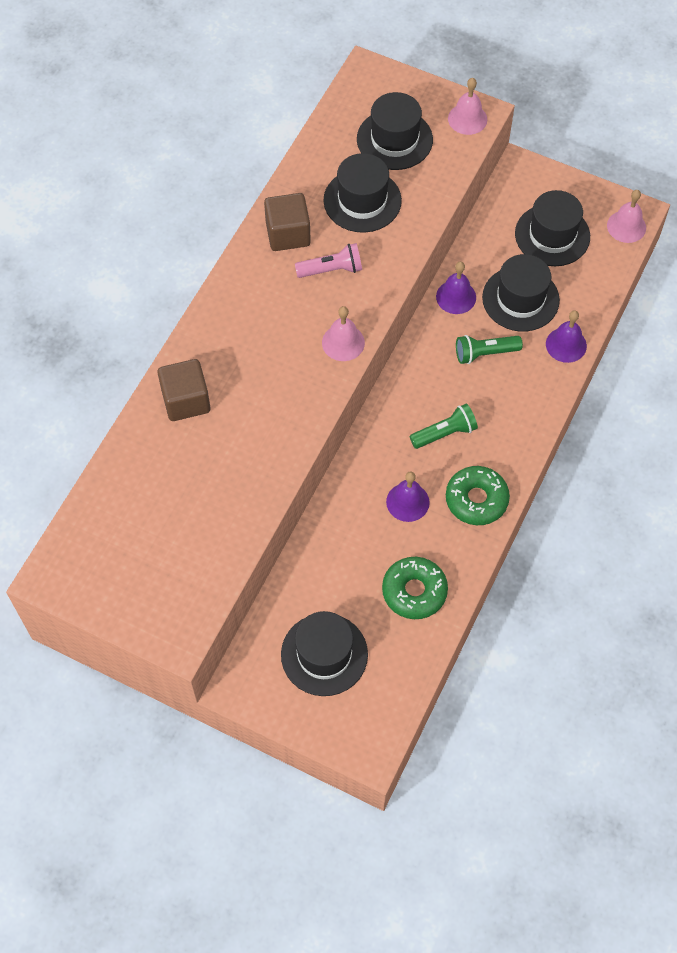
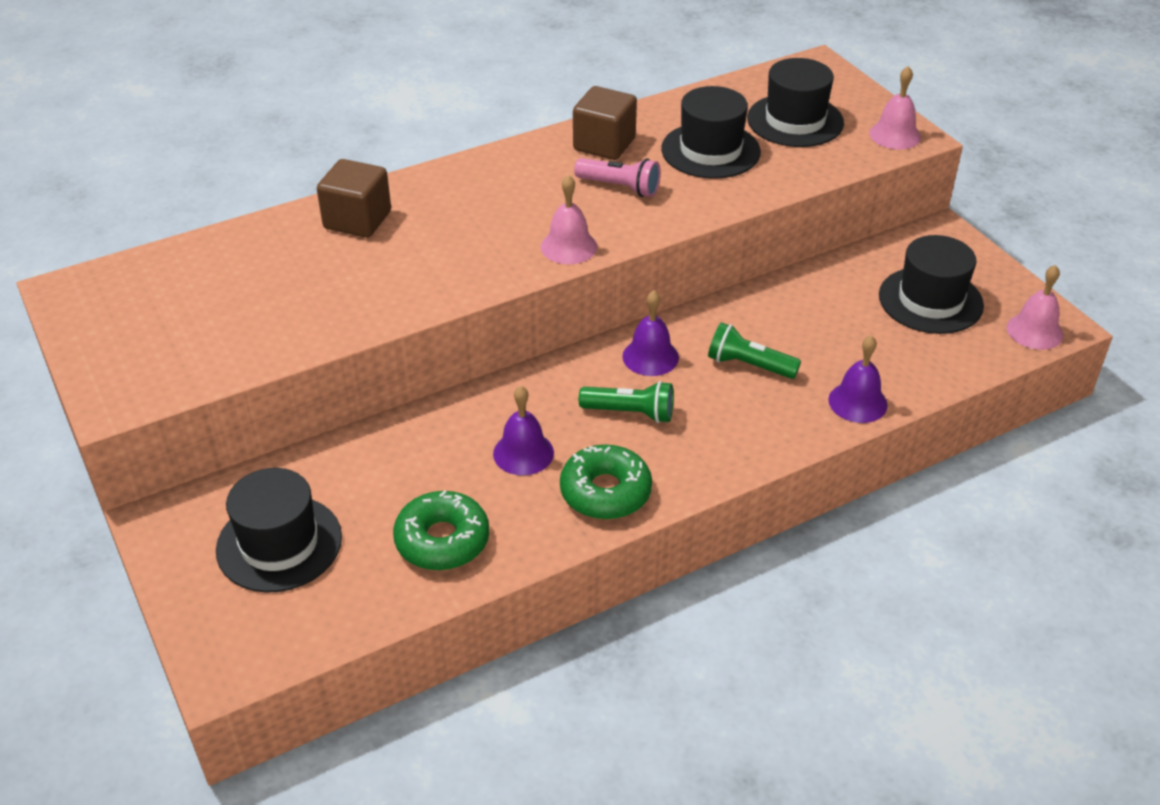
camera: 35 degrees right, 20 degrees down
purple bell [436,262,476,314] -> purple bell moved to [622,291,679,376]
black hat [482,254,560,332] -> none

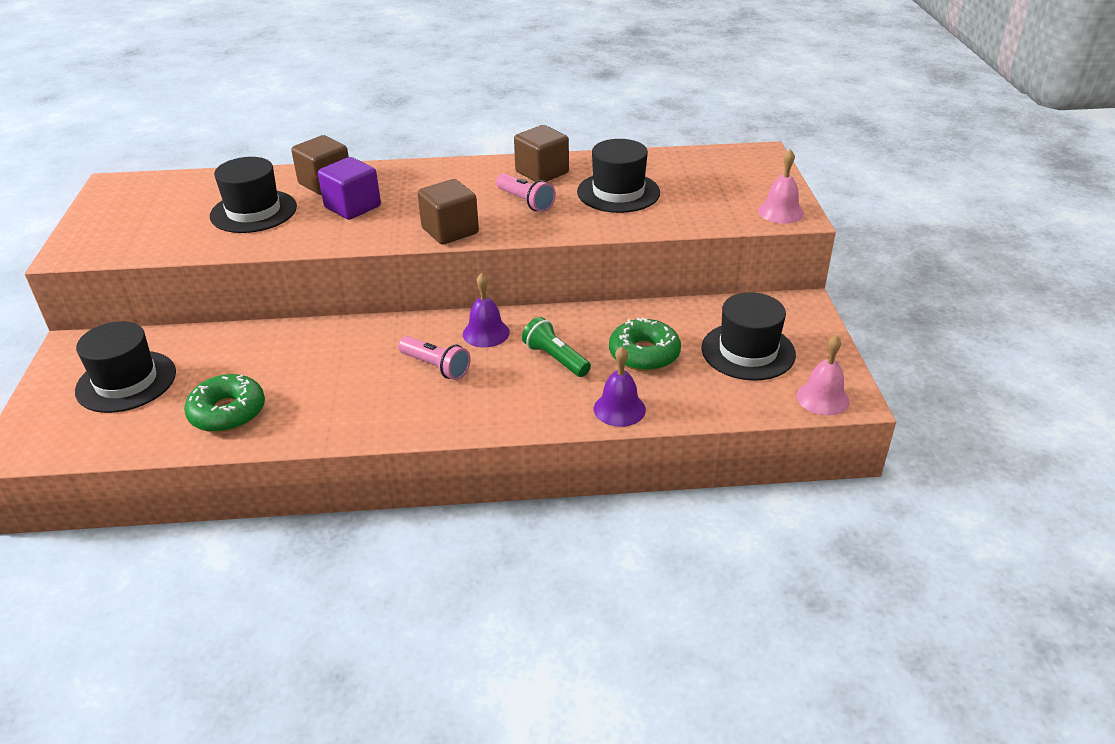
camera: 25 degrees right, 5 degrees down
purple bell [493,386,554,475] -> none
pink bell [541,175,597,264] -> brown cube [418,179,479,245]
green donut [560,444,652,520] -> green donut moved to [609,317,681,371]
green flashlight [579,381,674,423] -> pink flashlight [398,336,471,380]
black hat [747,58,844,147] -> black hat moved to [210,157,297,233]
none -> purple cube [318,157,381,220]

